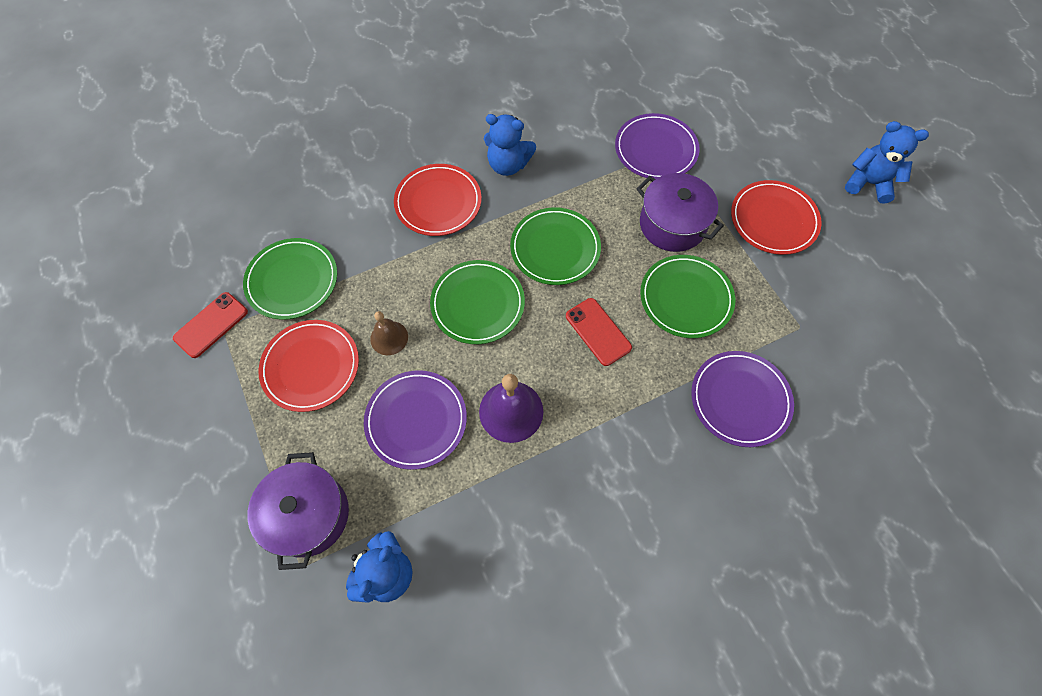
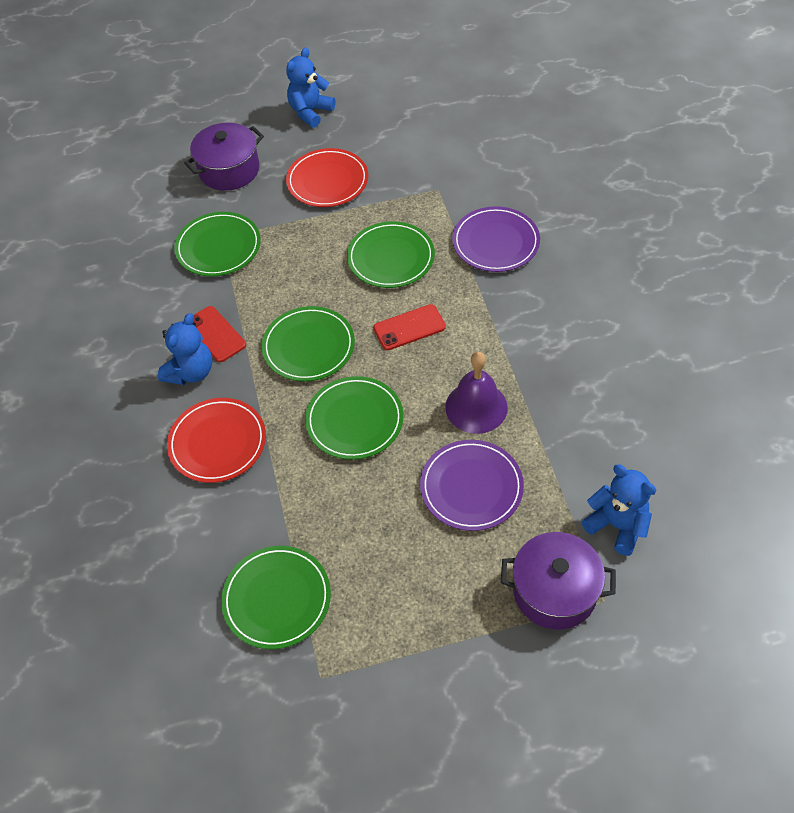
camera: 75 degrees left, 10 degrees down
red phone [173,292,248,358] -> red phone moved to [193,306,246,362]
red plate [258,320,359,412] -> none
brown bell [370,311,408,355] -> none
purple plate [615,113,700,179] -> green plate [174,212,261,277]
purple pot [636,173,724,252] -> purple pot moved to [184,123,264,191]

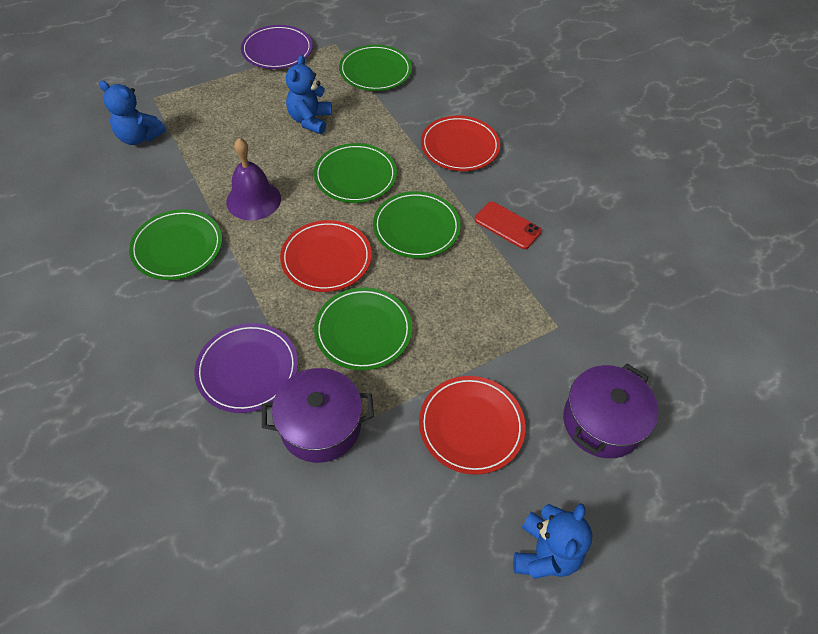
camera: 160 degrees right, 0 degrees up
blue teddy bear [158,313,212,385] -> blue teddy bear moved to [286,55,332,134]
green plate [174,212,261,277] -> green plate moved to [129,209,222,280]
red phone [373,304,446,350] -> red plate [280,220,372,292]
purple plate [420,440,524,531] -> purple plate moved to [241,25,313,69]
purple pot [501,532,616,630] -> purple pot moved to [262,368,374,463]

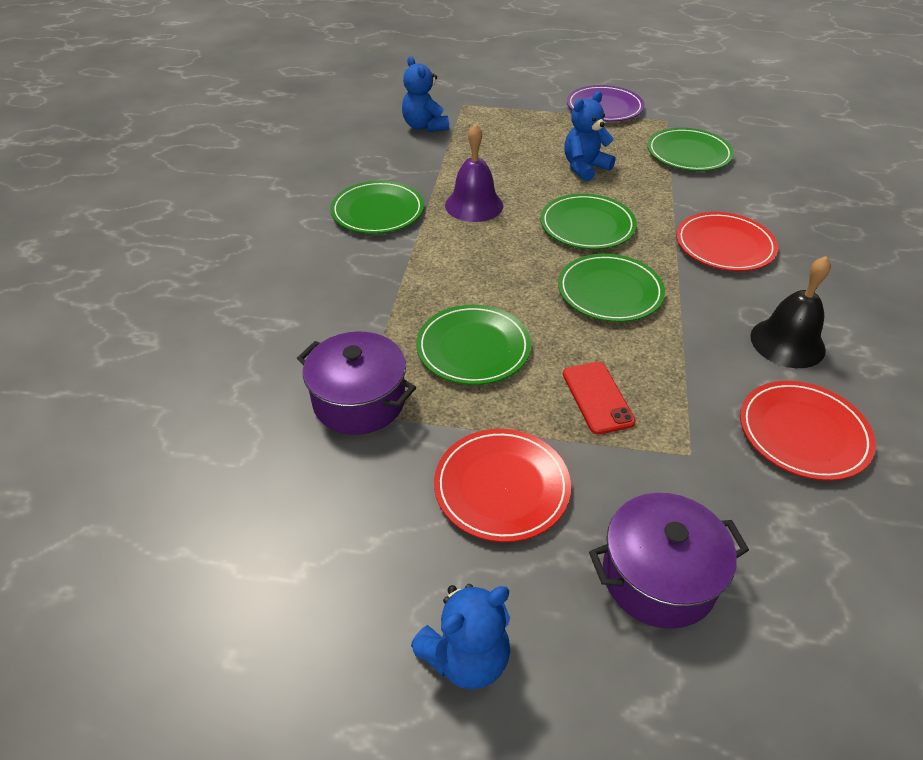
camera: 40 degrees right, 10 degrees down
purple plate [194,323,298,413] -> none
red plate [280,220,372,292] -> red plate moved to [740,381,876,481]
red phone [474,202,542,249] -> red phone moved to [563,362,636,435]
none -> black bell [750,256,831,368]

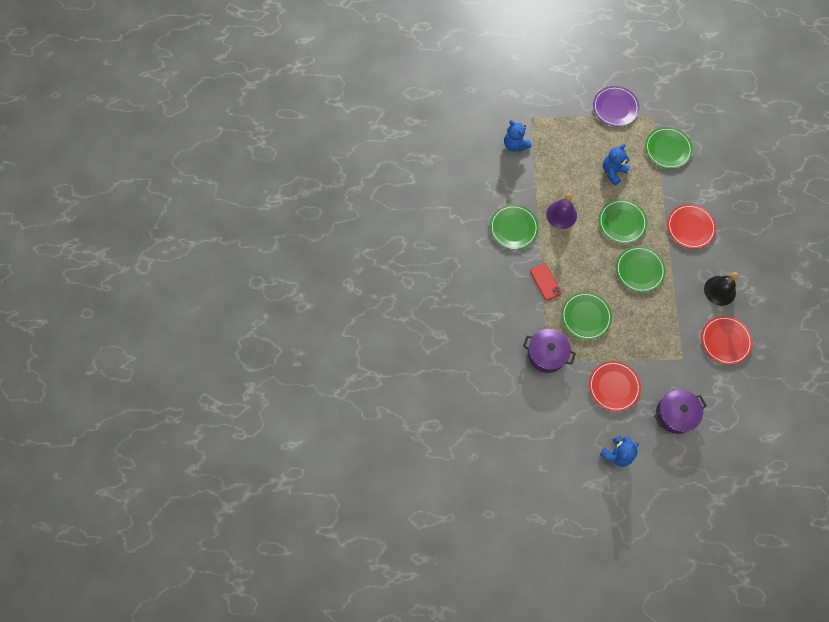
camera: 10 degrees left, 25 degrees up
red phone [563,362,636,435] -> red phone moved to [530,264,562,300]

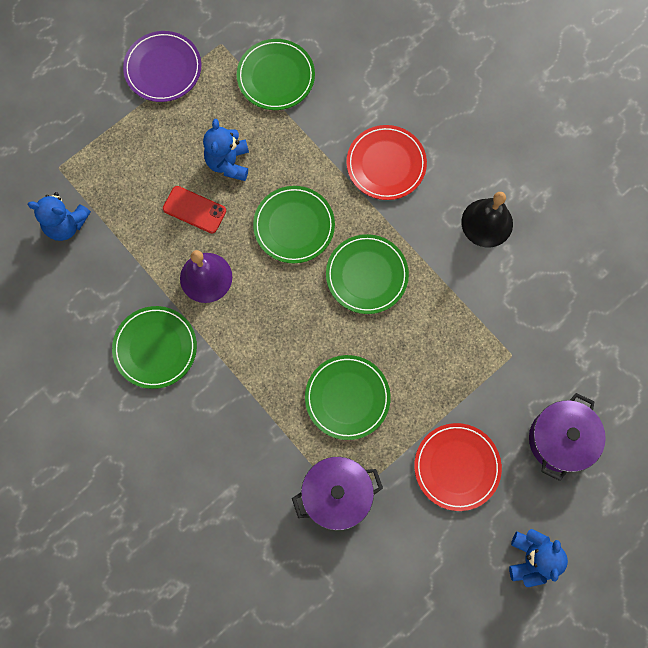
camera: 40 degrees left, 5 degrees up
red phone [530,264,562,300] -> red phone moved to [163,186,226,233]
red plate [701,316,753,365] -> none

